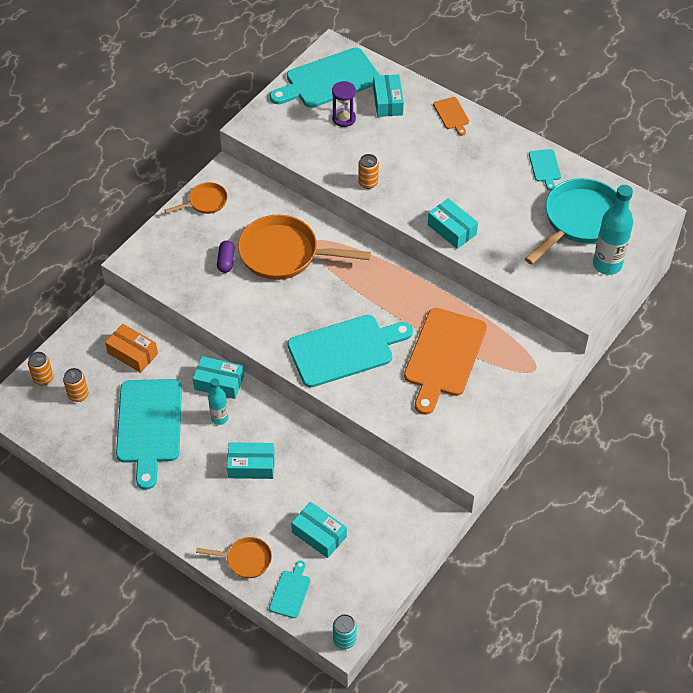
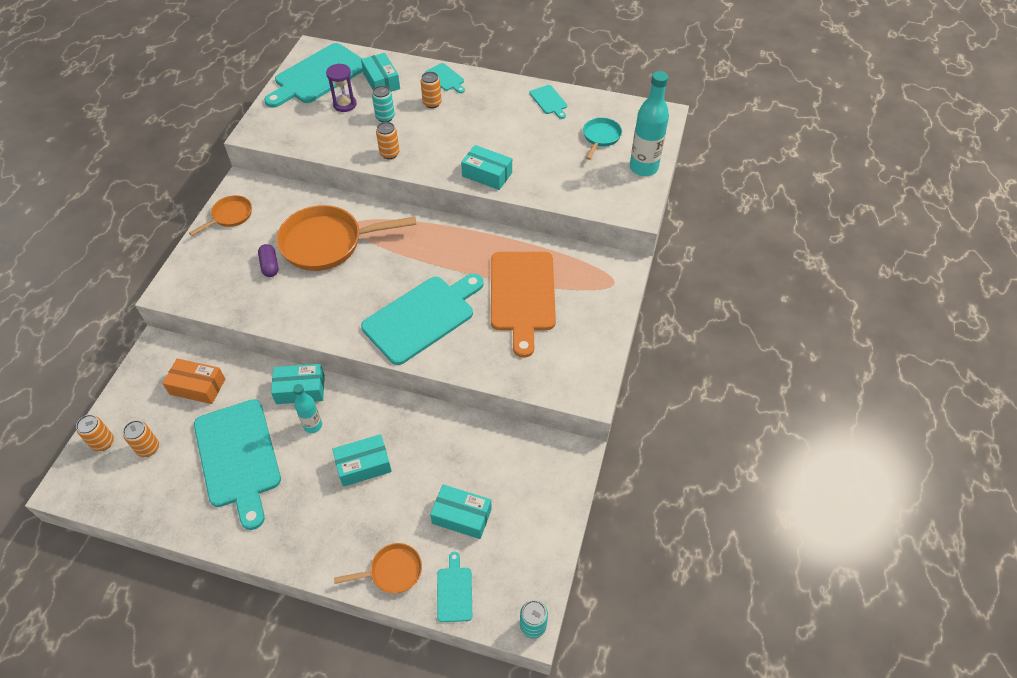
camera: 20 degrees left, 0 degrees up
orange cutting board [433,97,469,136] -> turquoise cutting board [425,63,465,93]
turquoise pan [525,178,617,265] -> turquoise pan [583,117,622,160], size x0.51
none -> turquoise can [372,86,395,122]
none -> orange can [421,72,442,108]

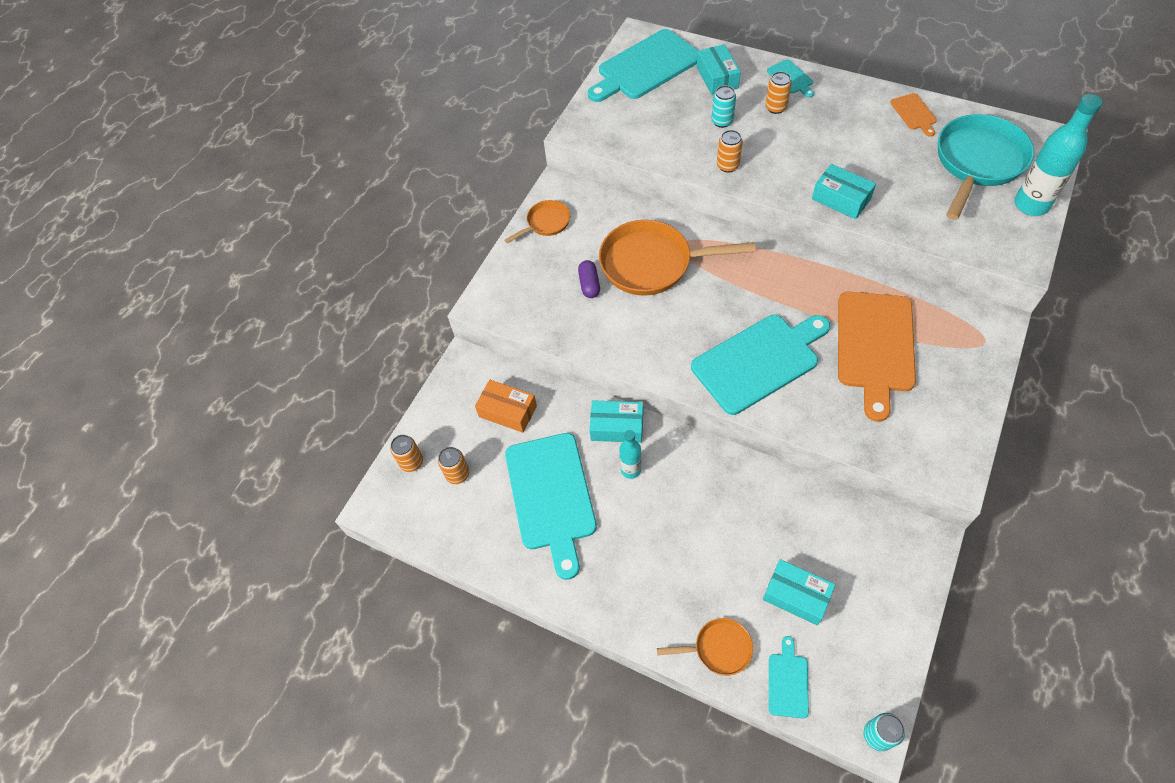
camera: 15 degrees right, 5 degrees up
purple hourglass [326,64,357,112] -> none
turquoise box [332,434,392,487] -> none
turquoise cutting board [529,85,567,119] -> orange cutting board [890,93,937,137]
turquoise pan [583,117,622,160] -> turquoise pan [938,114,1034,220], size x1.98

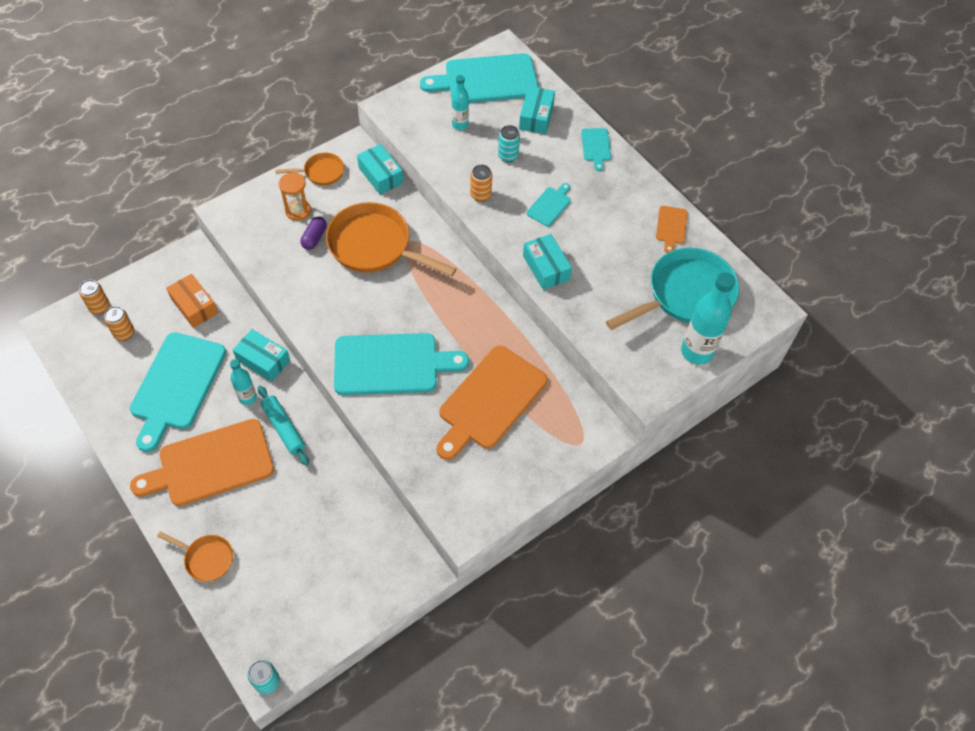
camera: 20 degrees right, 0 degrees up
turquoise box [763,559,835,625] -> turquoise box moved to [357,144,403,195]
orange can [765,72,792,114] -> none
turquoise cutting board [769,636,809,718] -> turquoise cutting board moved to [527,183,571,226]
none -> orange cutting board [130,419,274,506]
none -> turquoise rolling pin [258,385,309,466]
none -> orange hourglass [279,172,311,221]
none -> turquoise bottle [452,75,469,130]

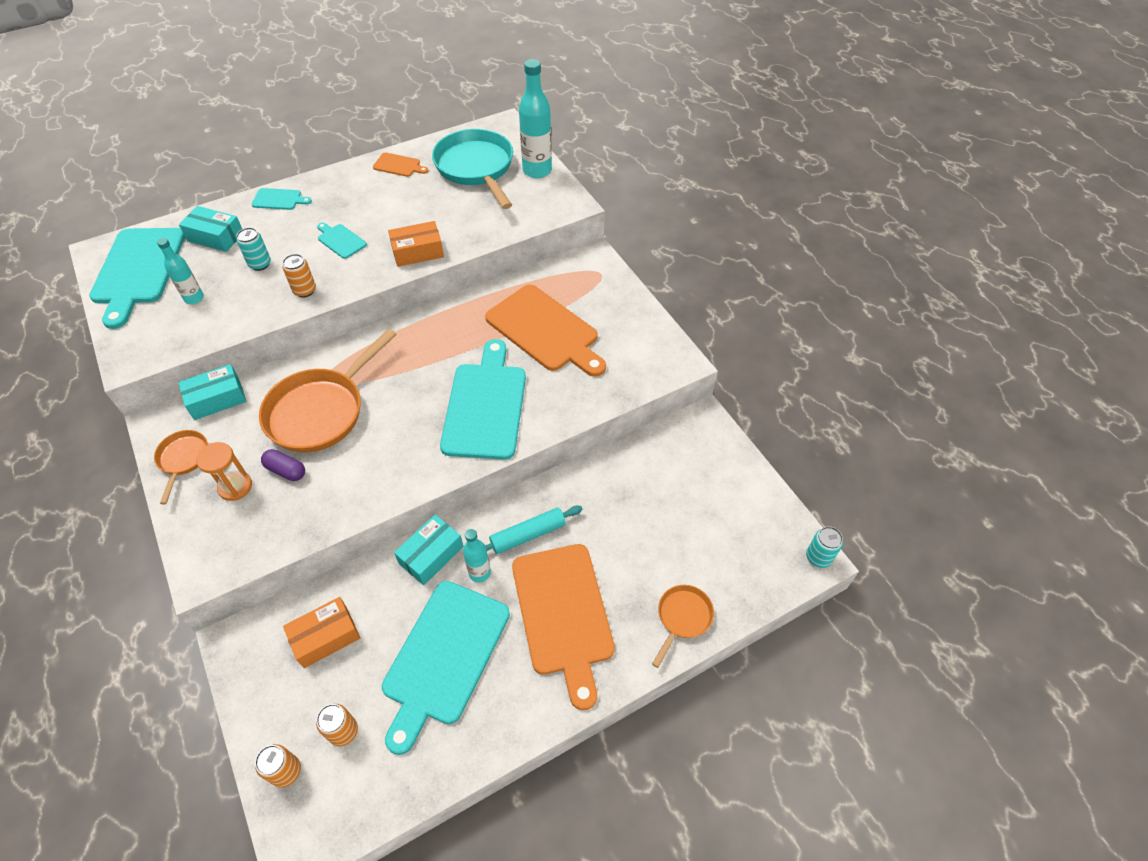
camera: 80 degrees left, 5 degrees down
turquoise cutting board [130,332,226,452] -> turquoise cutting board turned 90 degrees clockwise [382,581,510,755]
turquoise box [523,234,572,290] -> orange box [388,221,444,267]

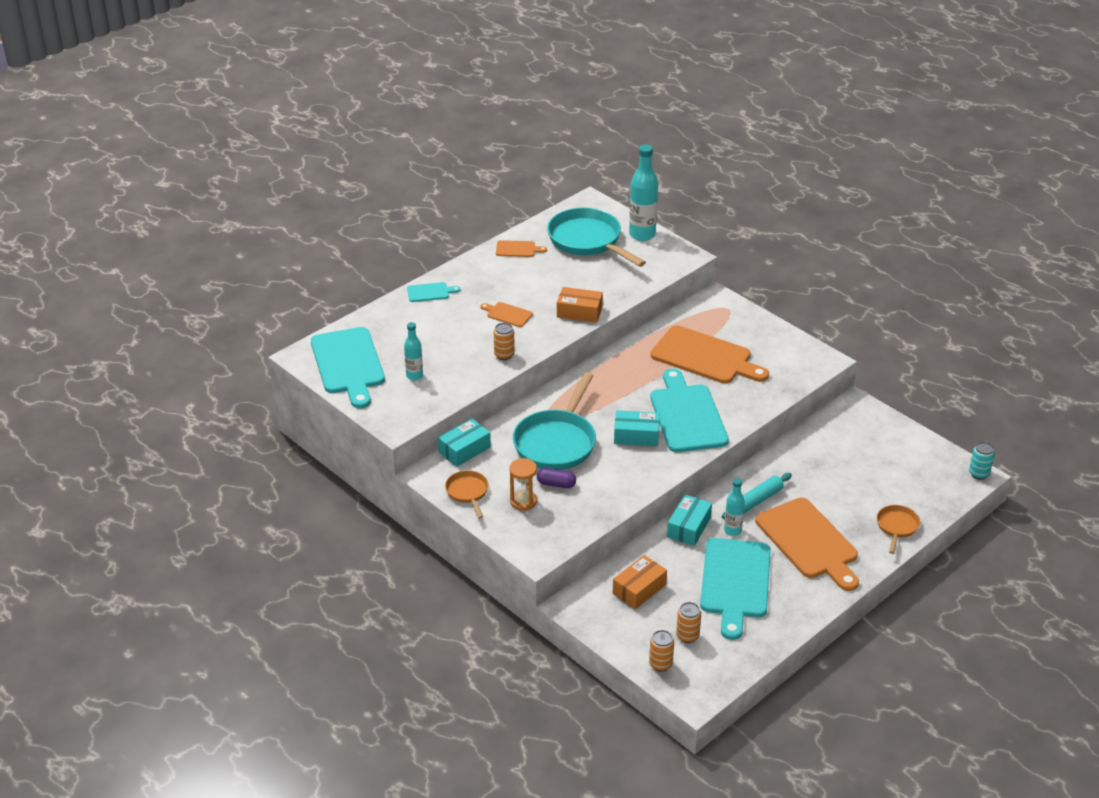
camera: 15 degrees left, 15 degrees down
turquoise box [179,206,242,252] -> turquoise box moved to [614,410,660,446]
turquoise can [237,228,271,271] -> none
orange pan [259,328,397,452] -> turquoise pan [513,372,596,470]
turquoise cutting board [317,222,367,259] -> orange cutting board [480,302,533,327]
orange box [388,221,444,267] -> orange box turned 45 degrees clockwise [557,287,603,323]

